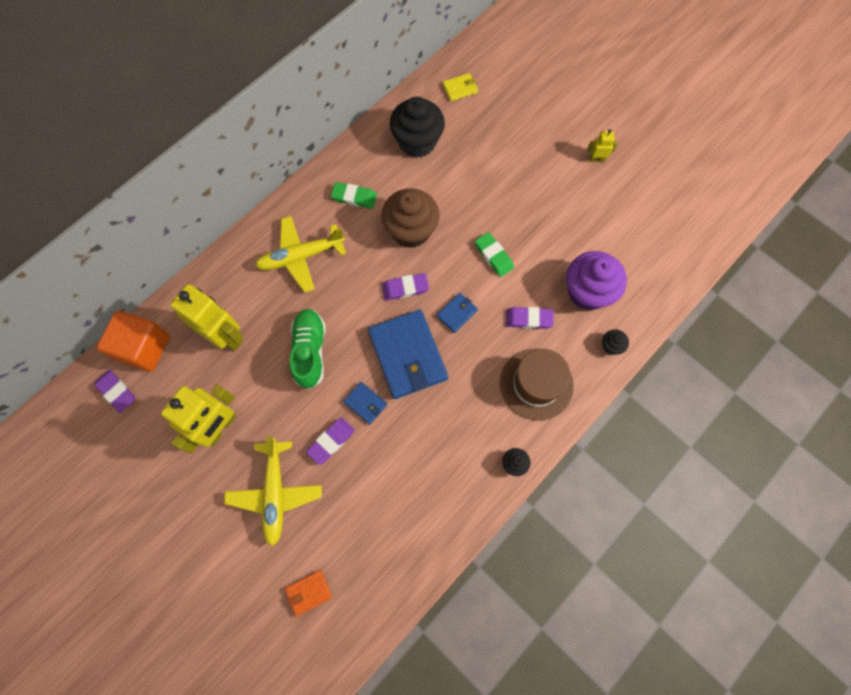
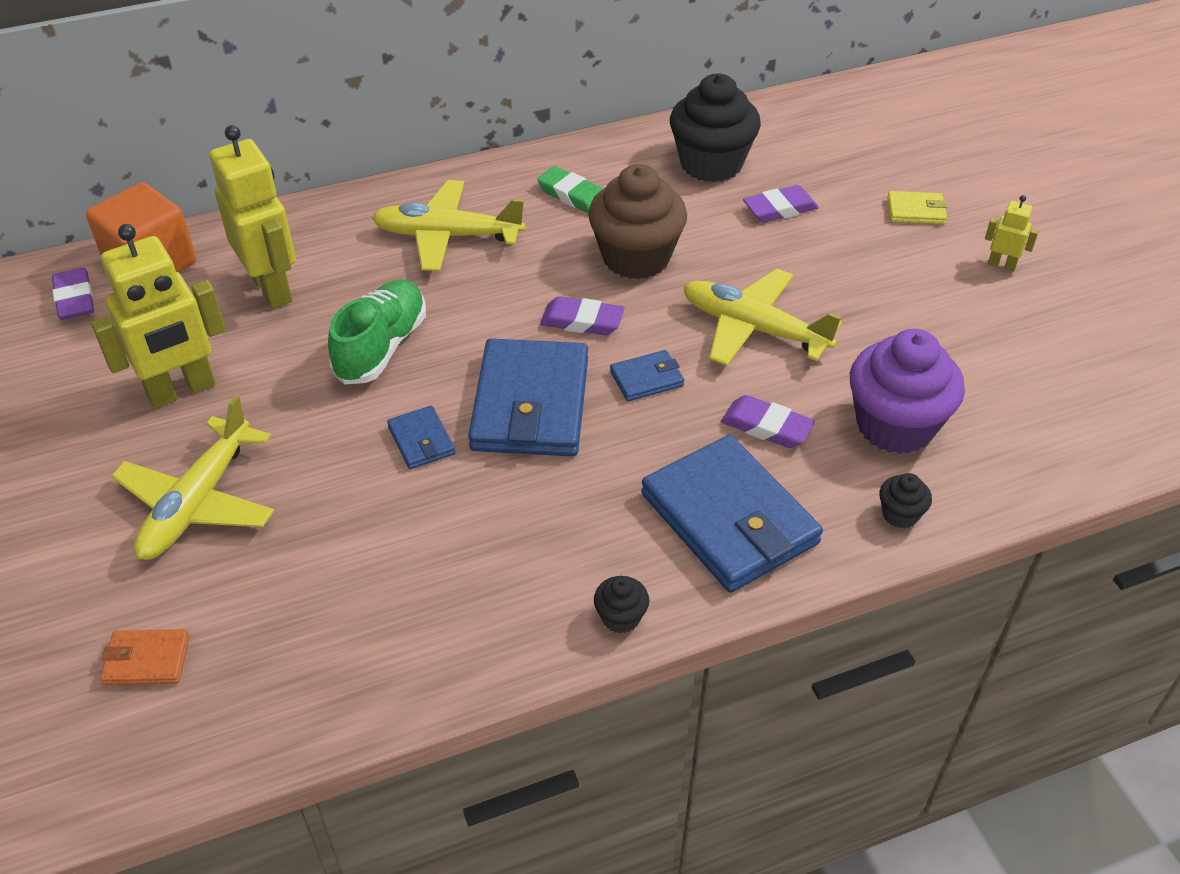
camera: 25 degrees right, 25 degrees down
purple eraser [306,418,355,465] -> purple eraser moved to [743,185,819,223]
yellow wallet [443,73,478,102] -> yellow wallet moved to [887,191,947,224]
green eraser [475,232,514,277] -> yellow plane [683,269,842,366]
brown hat [500,349,574,421] -> blue wallet [641,435,823,593]

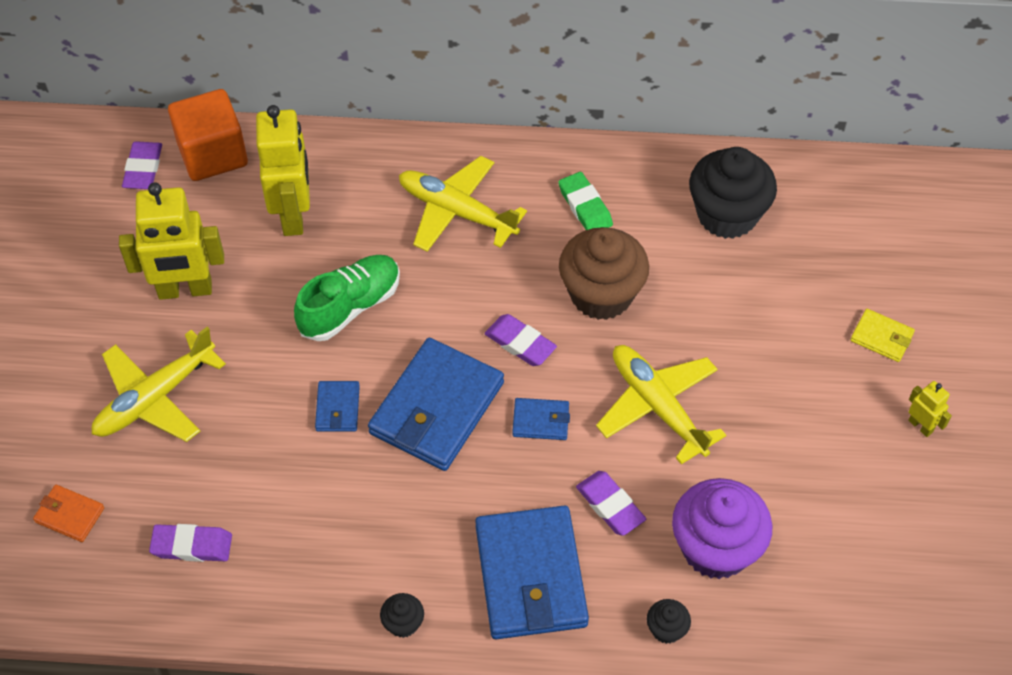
camera: 25 degrees right, 10 degrees up
purple eraser [743,185,819,223] -> purple eraser moved to [149,524,232,562]

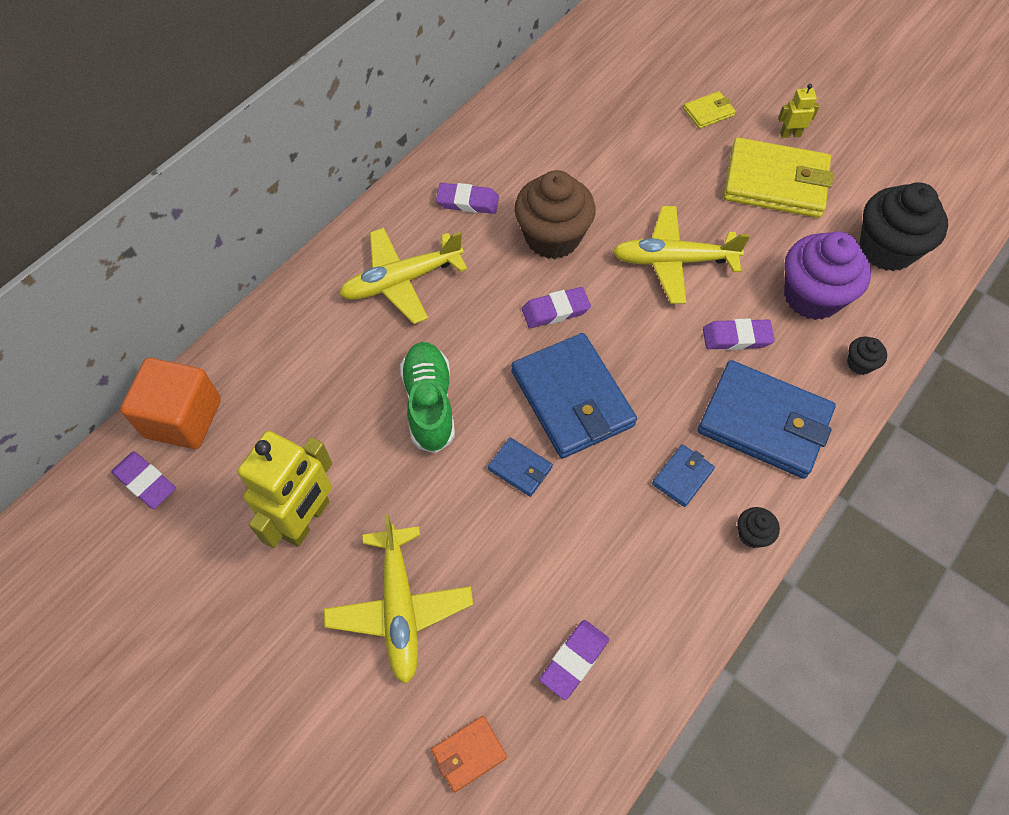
camera: 55 degrees left, 5 degrees up
yellow robot [256,105,310,236] -> none
blue wallet [512,398,570,440] -> blue wallet moved to [652,444,715,507]
green eraser [558,172,613,230] -> purple eraser [436,183,499,214]
black cupcake [689,147,777,239] -> black cupcake moved to [859,182,948,271]
none -> yellow wallet [724,137,833,218]

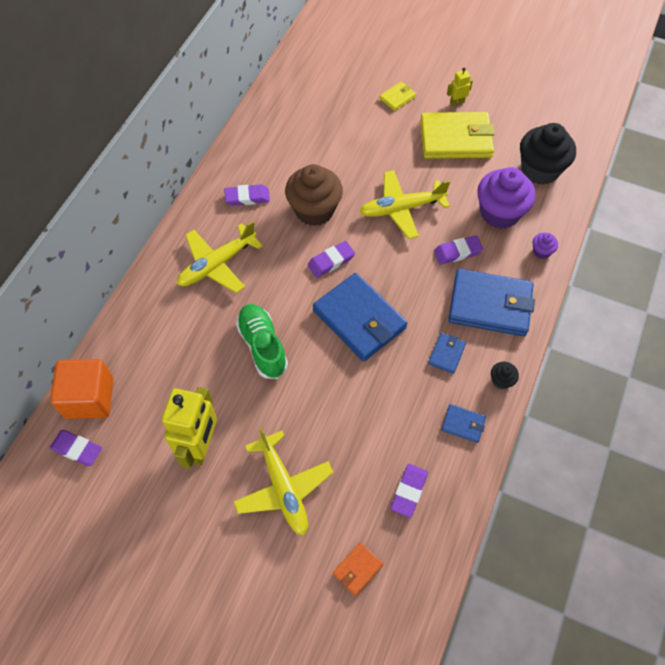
camera: 15 degrees left, 0 degrees up
blue wallet [488,437,553,497] -> blue wallet moved to [442,404,486,443]
black cupcake [847,336,887,375] -> purple cupcake [532,233,558,259]

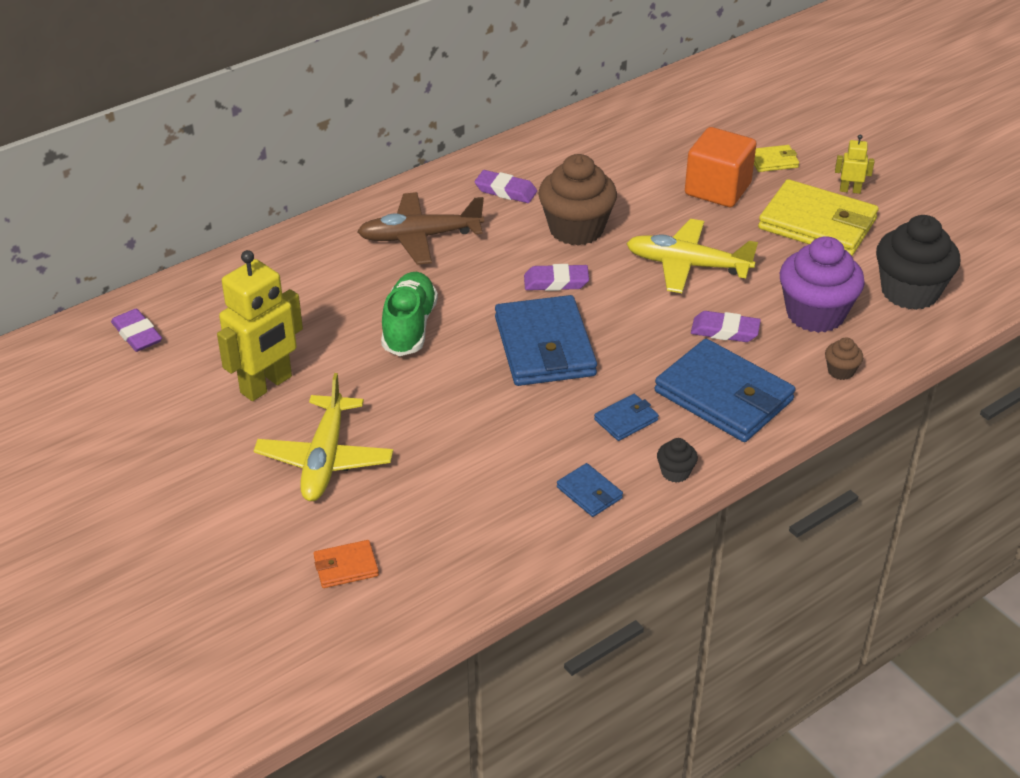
camera: 30 degrees right, 20 degrees down
orange cube [50,359,114,419] -> orange cube moved to [685,127,757,207]
yellow plane [177,221,263,293] -> brown plane [357,192,484,265]
purple eraser [391,464,428,518] -> none
purple cupcake [532,233,558,259] -> brown cupcake [825,337,863,380]

